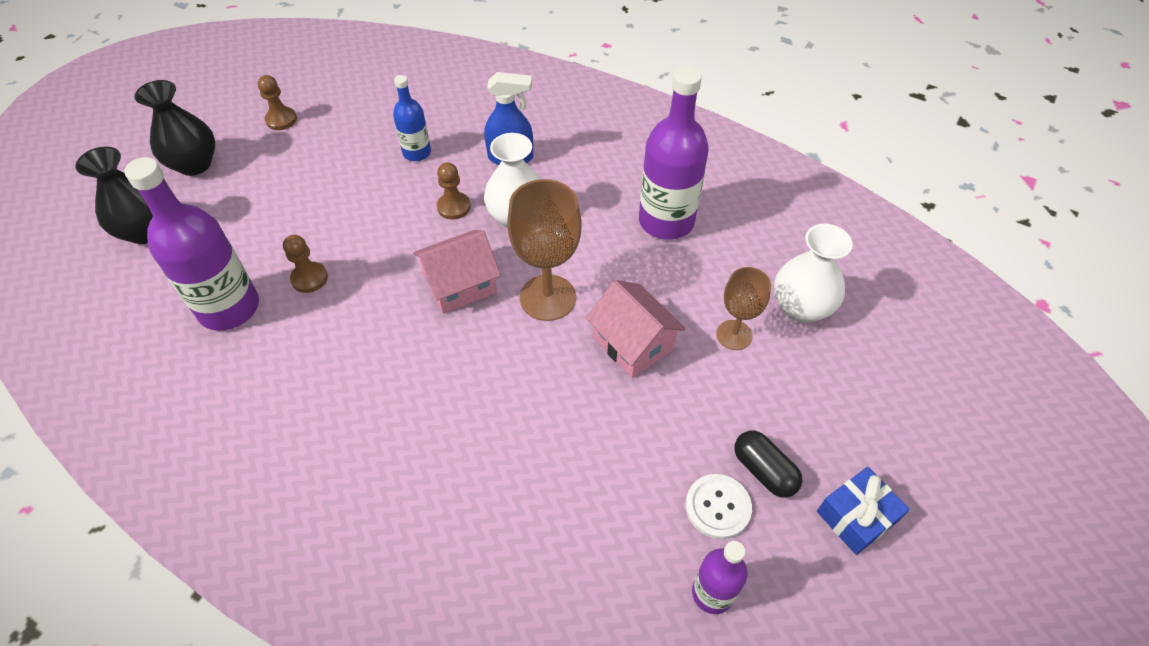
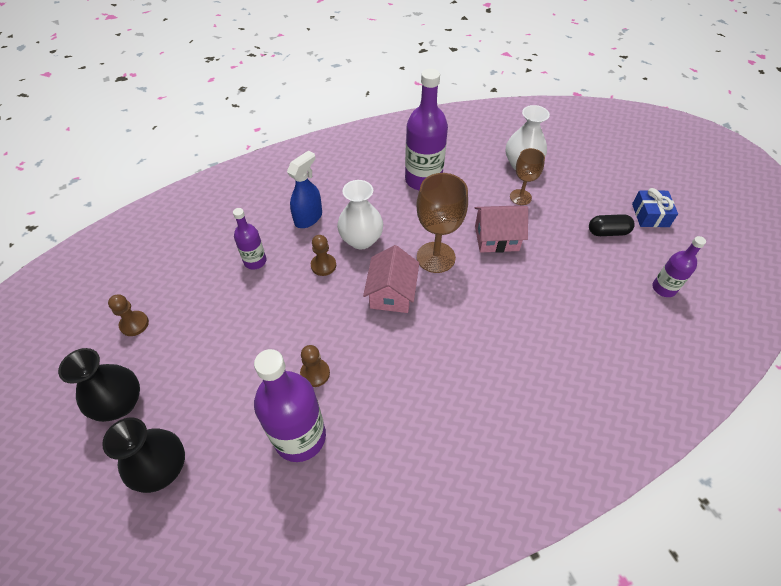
camera: 55 degrees left, 0 degrees up
blue bottle [393,75,431,161] -> purple bottle [233,208,267,269]
white button [686,474,752,539] -> none

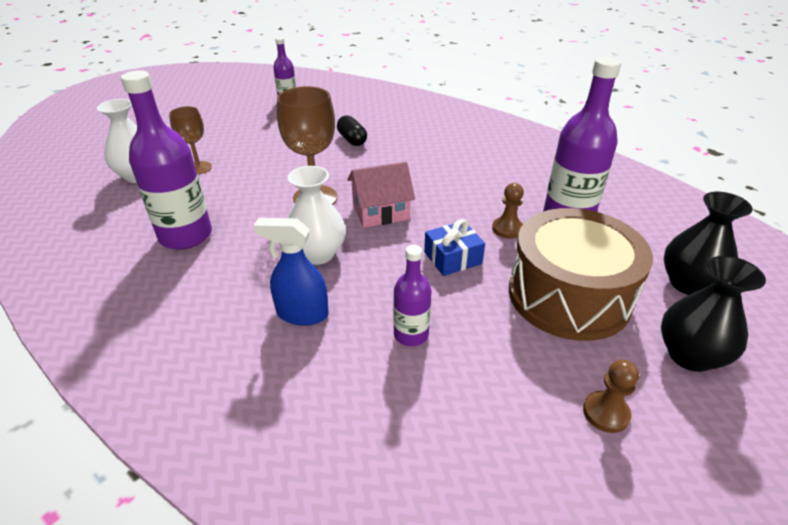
camera: 115 degrees left, 15 degrees down
brown pawn [311,235,336,276] -> none
pink house [475,205,528,253] -> none
black capsule [589,214,635,236] -> black capsule moved to [337,115,367,146]
blue gift [632,188,678,227] -> blue gift moved to [424,219,485,276]
none -> brown drum [509,208,653,341]

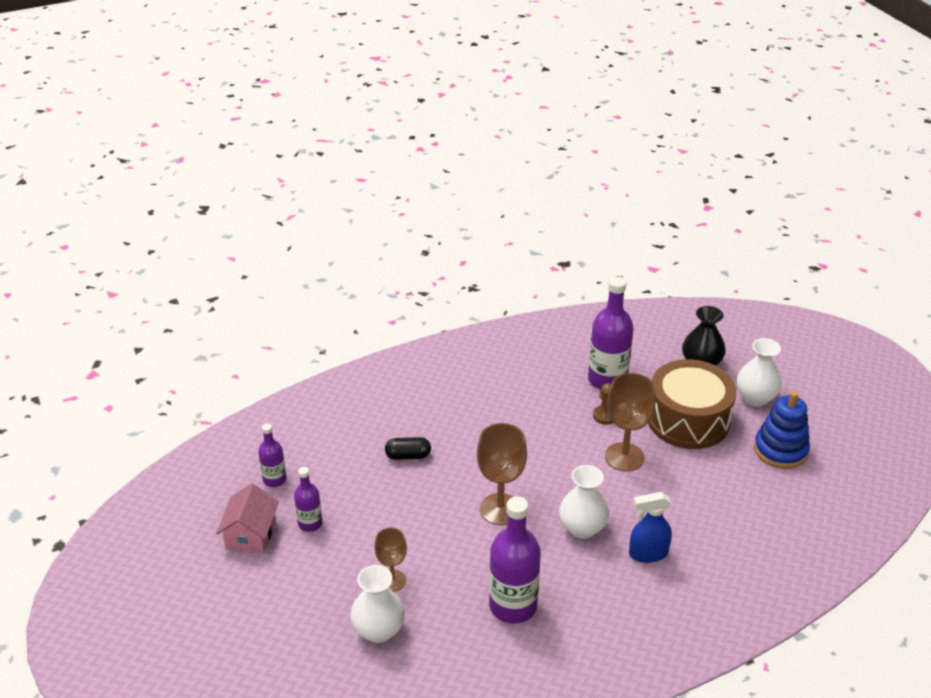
camera: 65 degrees left, 0 degrees up
blue spray bottle [253,218,329,326] -> blue spray bottle turned 45 degrees clockwise [629,492,672,563]
pink house [347,161,415,228] -> pink house moved to [216,483,279,553]
purple bottle [393,245,432,346] -> purple bottle moved to [294,467,323,532]
blue gift [424,219,485,276] -> brown goblet [605,373,656,472]
brown pawn [583,360,639,433] -> blue stacking toy [754,391,810,469]
black vase [661,256,766,372] -> white vase [737,338,782,406]

